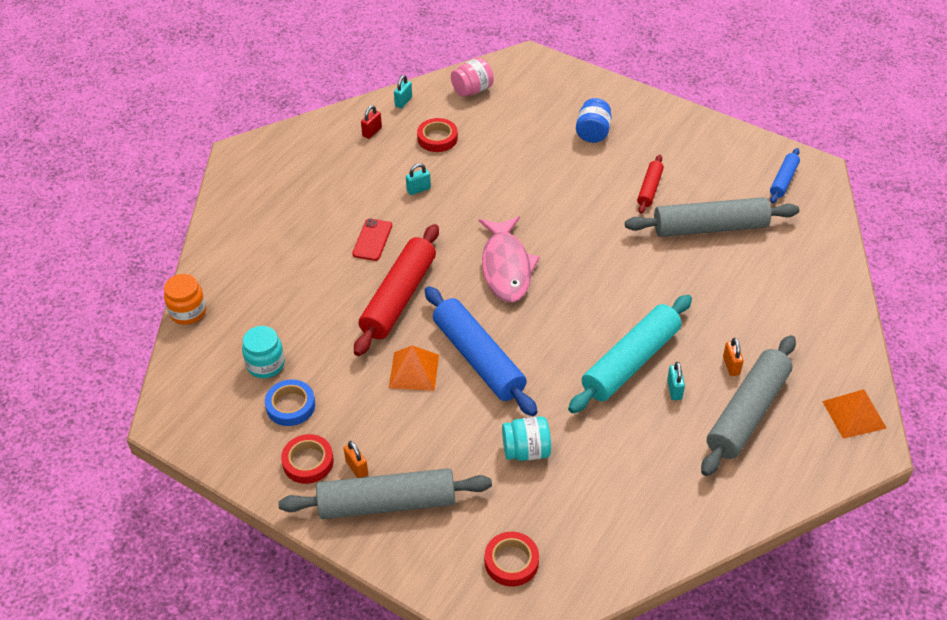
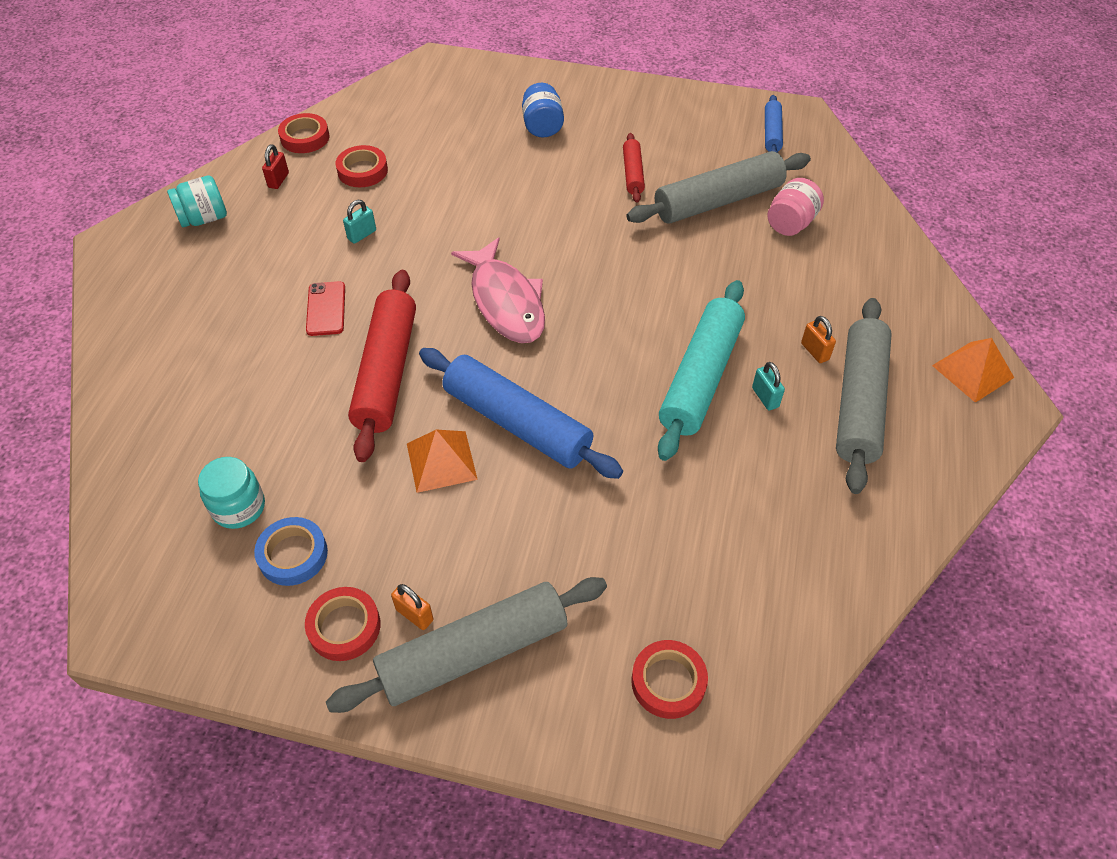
camera: 20 degrees left, 5 degrees up
orange jar [164,274,206,325] -> none
turquoise padlock [394,75,412,108] -> red tape [278,113,330,153]
pink jar [451,58,494,97] -> pink jar moved to [767,178,824,236]
turquoise jar [502,416,551,461] -> turquoise jar moved to [167,176,227,227]

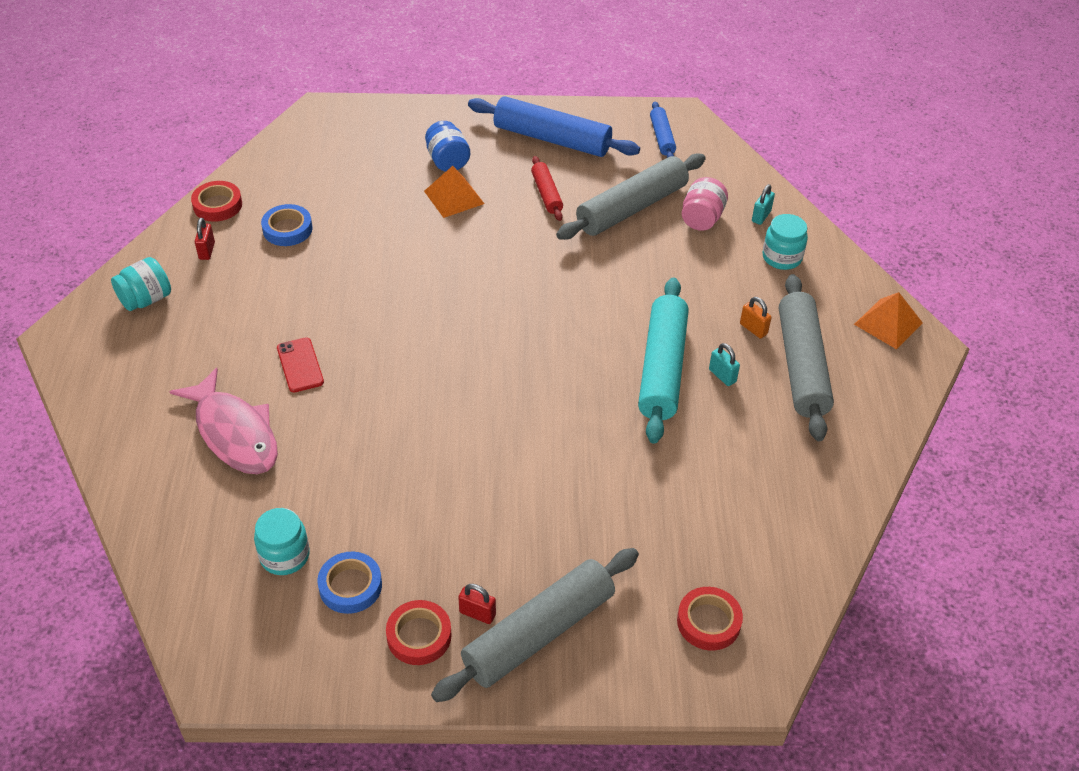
camera: 15 degrees left, 5 degrees down
red tape [335,145,388,187] -> blue tape [261,204,312,246]
turquoise padlock [343,200,376,244] -> turquoise padlock moved to [752,184,775,225]
red rolling pin [348,270,416,462] -> none
orange padlock [391,584,433,630] -> red padlock [458,584,496,624]
orange pyramid [407,430,478,493] -> orange pyramid moved to [424,166,484,218]
blue rolling pin [419,348,623,479] -> blue rolling pin moved to [468,96,640,157]
pink fish [451,237,545,343] -> pink fish moved to [169,368,278,474]
none -> turquoise jar [763,214,808,270]

